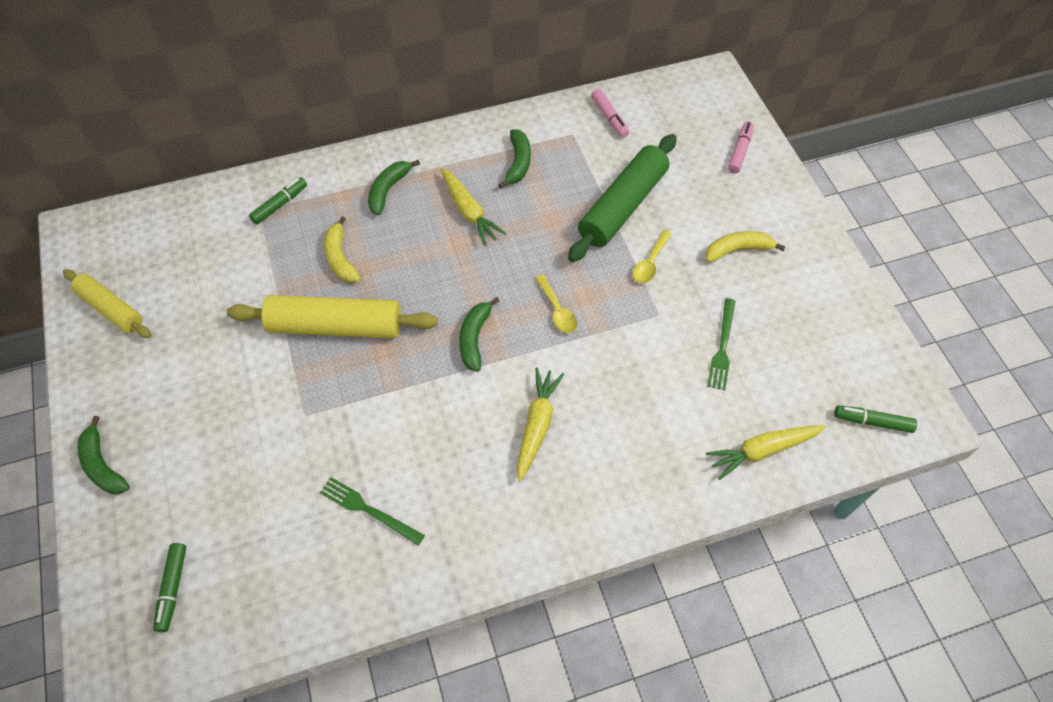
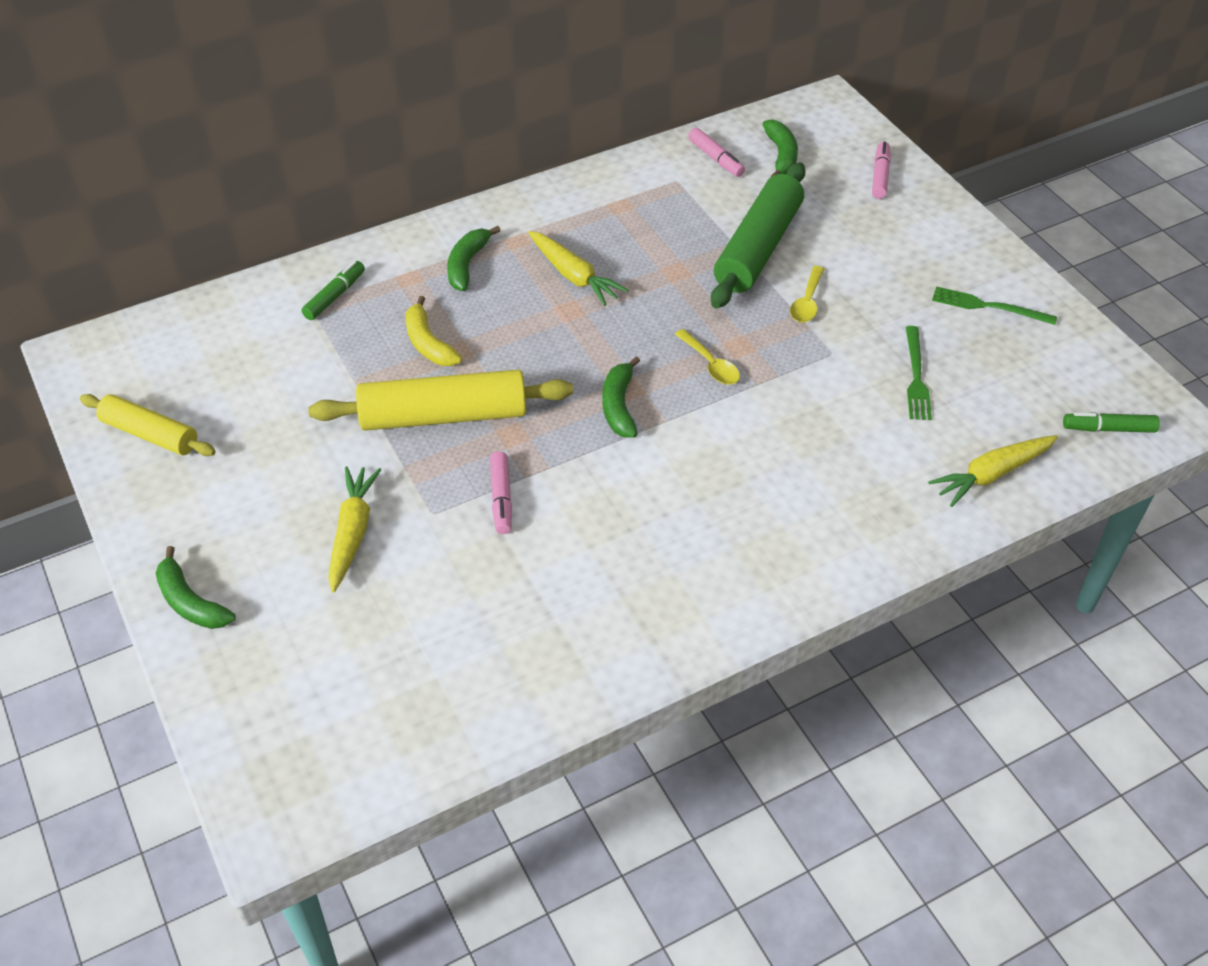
camera: 10 degrees left, 10 degrees down
green marker [153,543,186,632] -> none
green fork [320,477,425,546] -> green fork moved to [932,286,1057,325]
green banana [498,129,531,189] -> green banana moved to [763,119,798,177]
yellow carrot [517,368,564,482] -> yellow carrot moved to [328,466,382,593]
yellow banana [705,231,786,263] -> none
none -> pink marker [490,451,512,534]

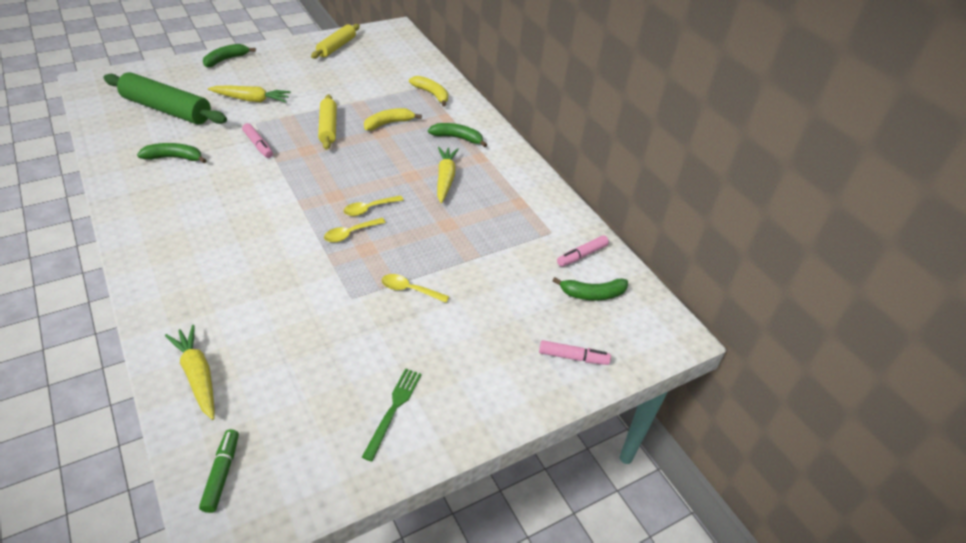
camera: 85 degrees right, 5 degrees down
green marker [302,261,365,320] -> yellow banana [409,76,448,107]
yellow rolling pin [308,370,573,431] -> yellow rolling pin [318,94,337,150], size x0.62
pink marker [490,451,512,534] -> pink marker turned 120 degrees counterclockwise [242,123,273,158]
yellow carrot [528,231,628,306] -> yellow carrot turned 135 degrees clockwise [437,147,459,203]
green banana [602,357,640,438] -> green banana moved to [137,143,207,163]
green rolling pin [711,162,806,308] -> green rolling pin moved to [103,72,227,125]
green fork [906,326,932,420] -> none
none -> yellow spoon [343,195,404,216]

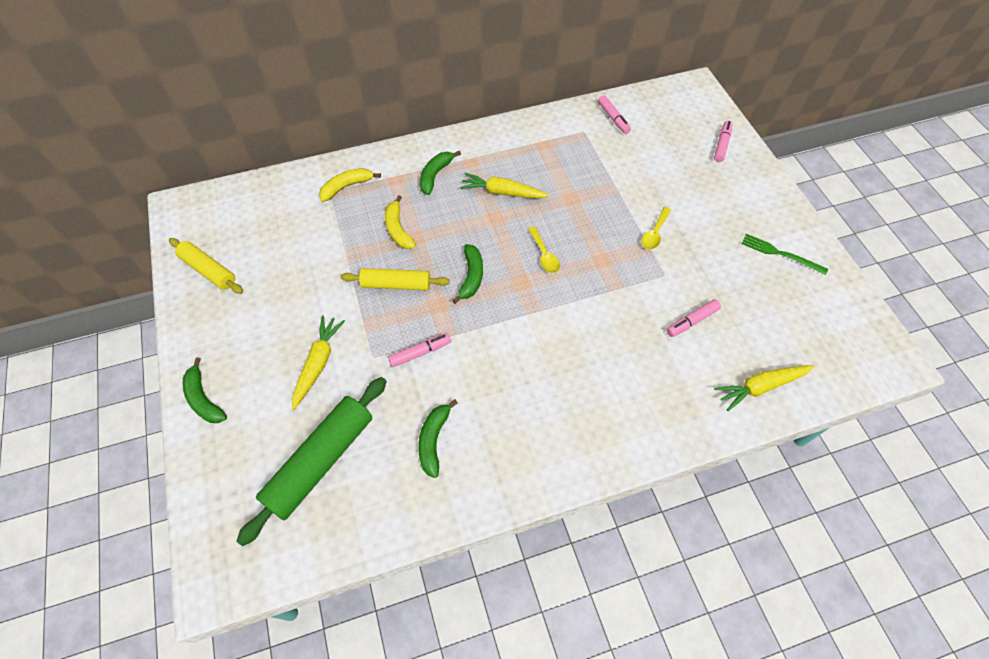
camera: 75 degrees left, 15 degrees up
green marker [199,429,239,513] -> none
yellow spoon [324,218,386,243] -> none
green banana [552,277,628,300] -> green banana moved to [452,244,483,304]
none -> pink marker [666,299,721,337]

